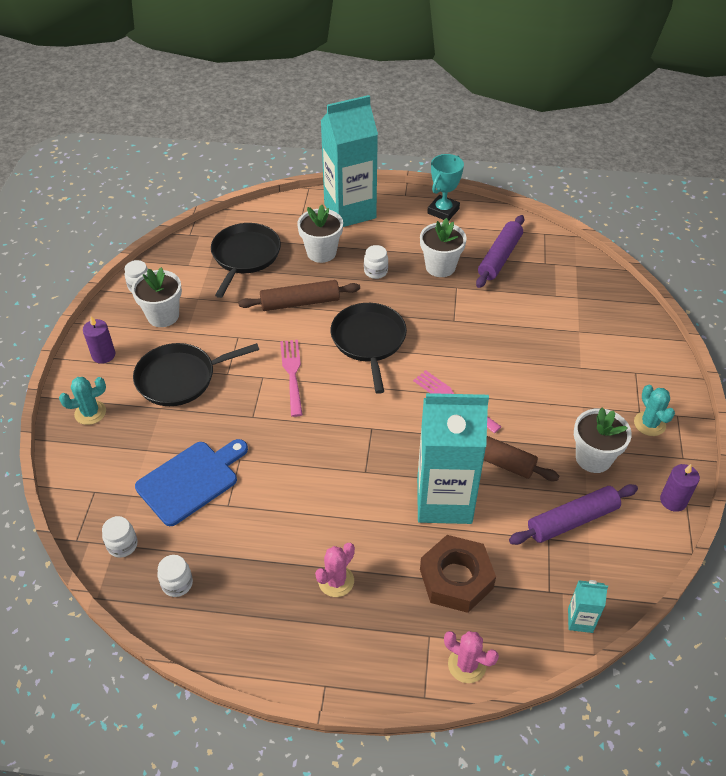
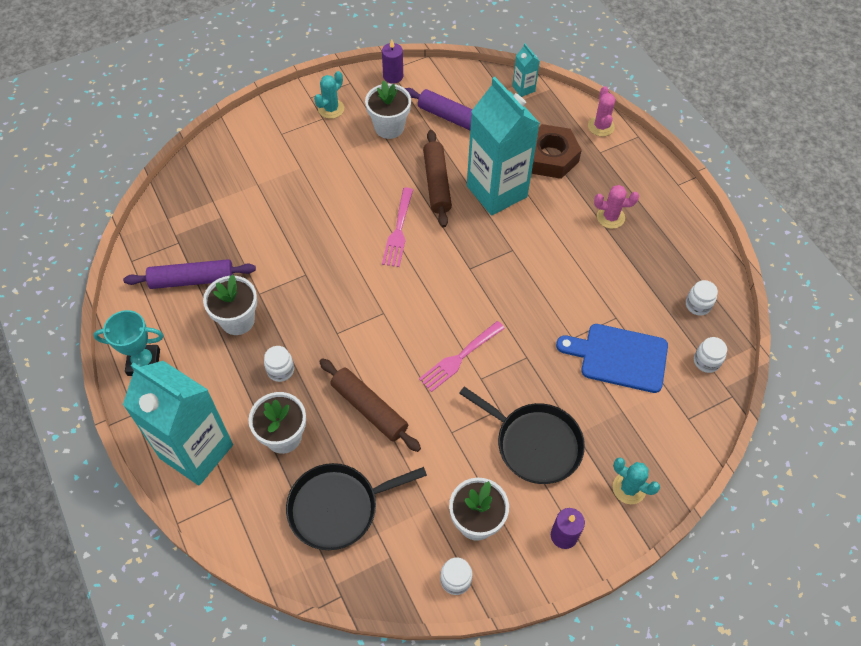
camera: 125 degrees left, 10 degrees up
black pan [330,303,407,394] -> none

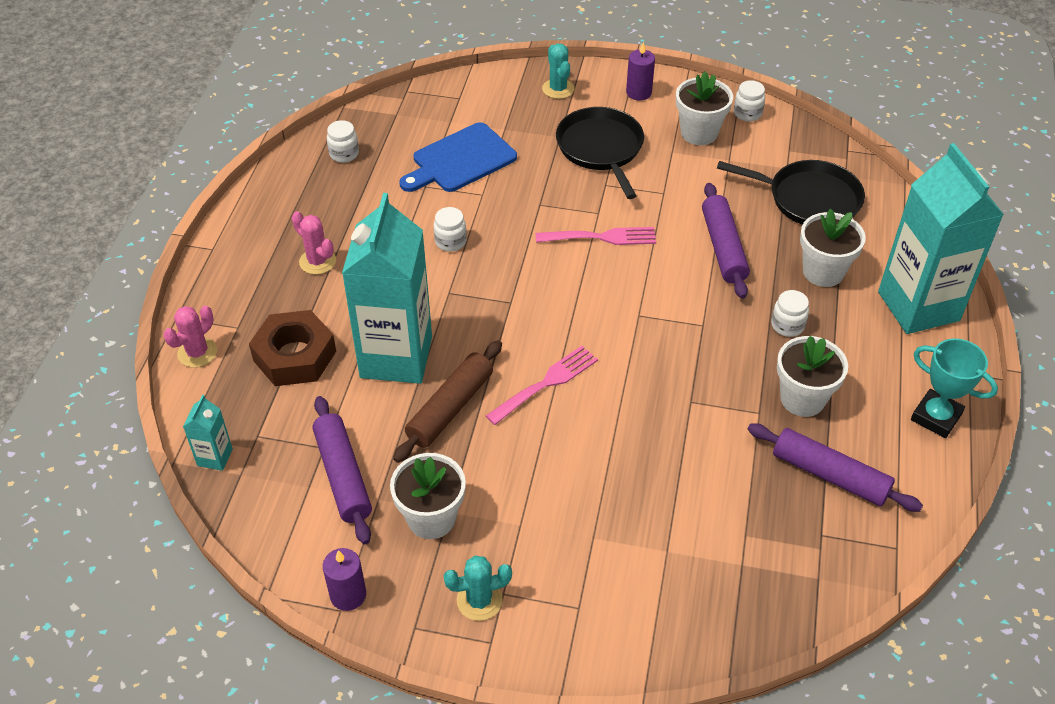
camera: 140 degrees left, 10 degrees down
brown rolling pin [319,358,421,452] -> purple rolling pin [702,183,750,299]
blue cutting board [556,324,668,393] -> blue cutting board turned 90 degrees clockwise [399,122,517,192]
white jar [694,337,727,373] -> white jar moved to [434,207,467,252]

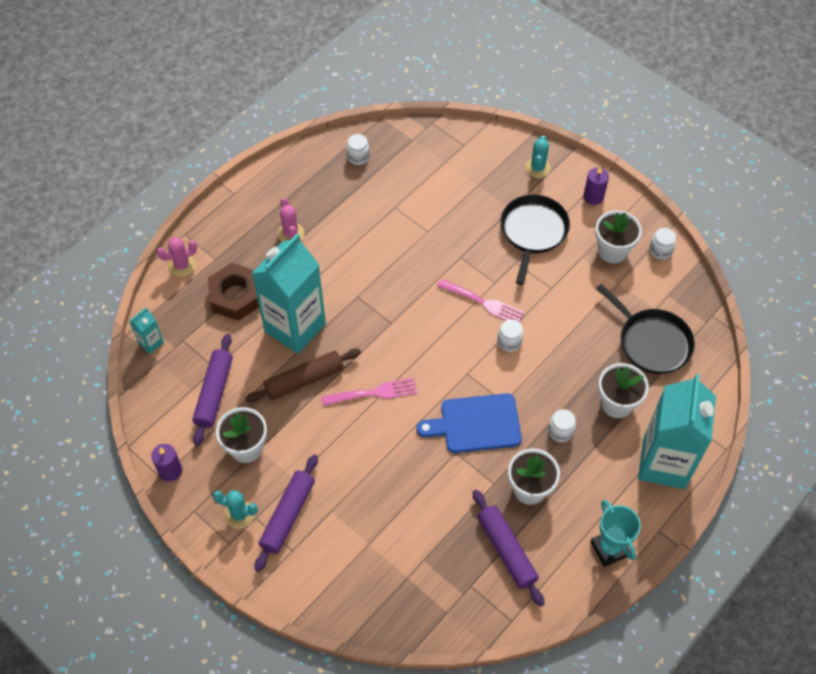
camera: 30 degrees right, 10 degrees up
blue cutting board [399,122,517,192] -> blue cutting board moved to [417,393,522,453]
white jar [434,207,467,252] -> white jar moved to [498,319,523,352]
purple rolling pin [702,183,750,299] -> purple rolling pin moved to [255,454,318,572]

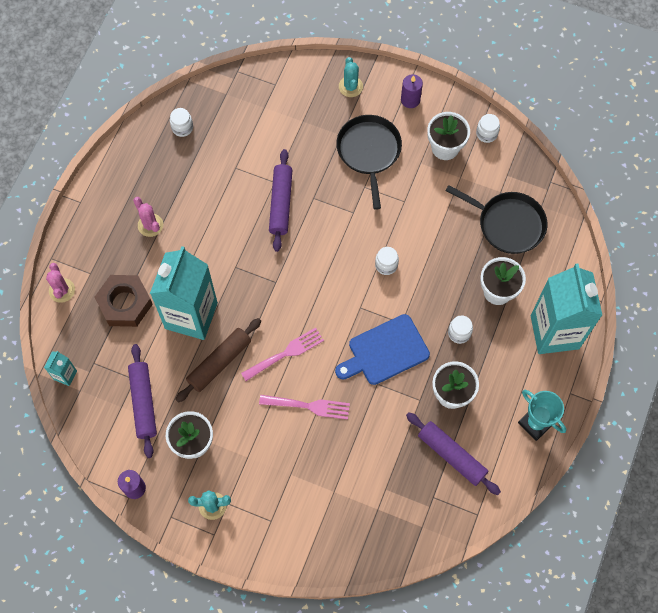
camera: 20 degrees left, 10 degrees up
pink cactus [157,237,197,277] -> pink cactus turned 60 degrees counterclockwise [46,263,75,303]
purple rolling pin [255,454,318,572] -> purple rolling pin moved to [269,149,292,252]
pink fork [437,279,524,322] -> pink fork moved to [259,395,350,420]

